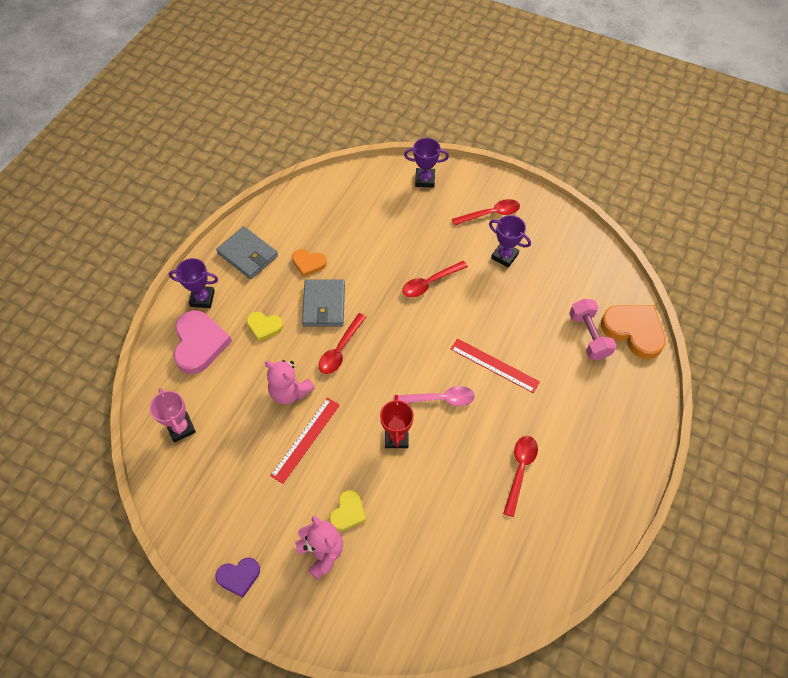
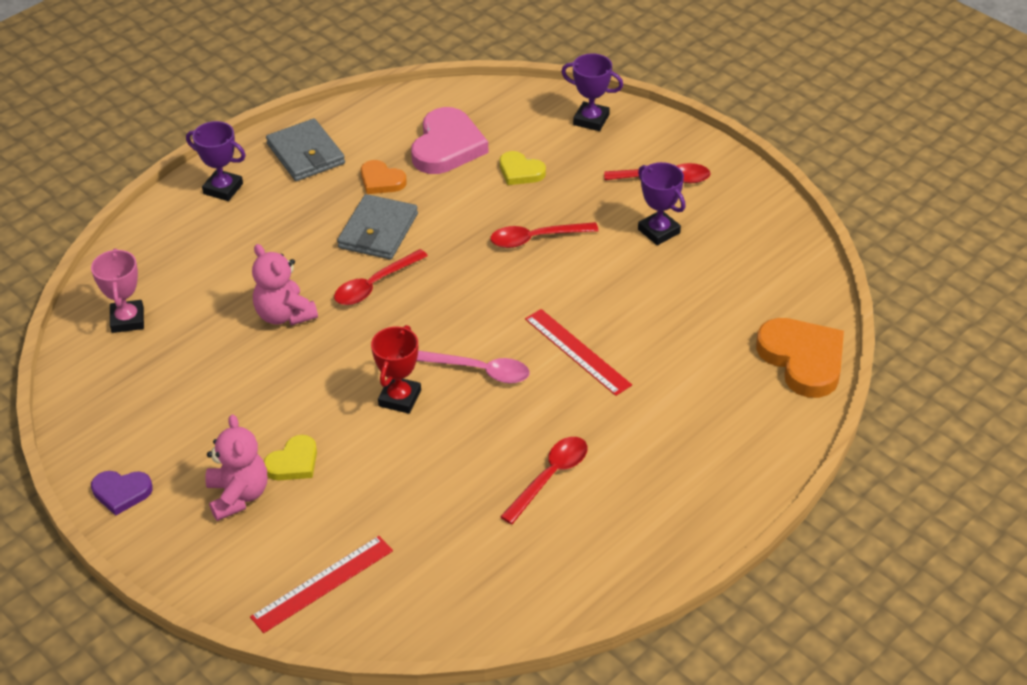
camera: 20 degrees right, 15 degrees down
pink heart [173,310,232,374] -> pink heart moved to [411,107,489,174]
yellow heart [246,312,283,342] -> yellow heart moved to [500,151,546,185]
red ruler [270,398,340,484] -> red ruler moved to [250,536,393,633]
pink dumbbell [569,299,617,360] -> none

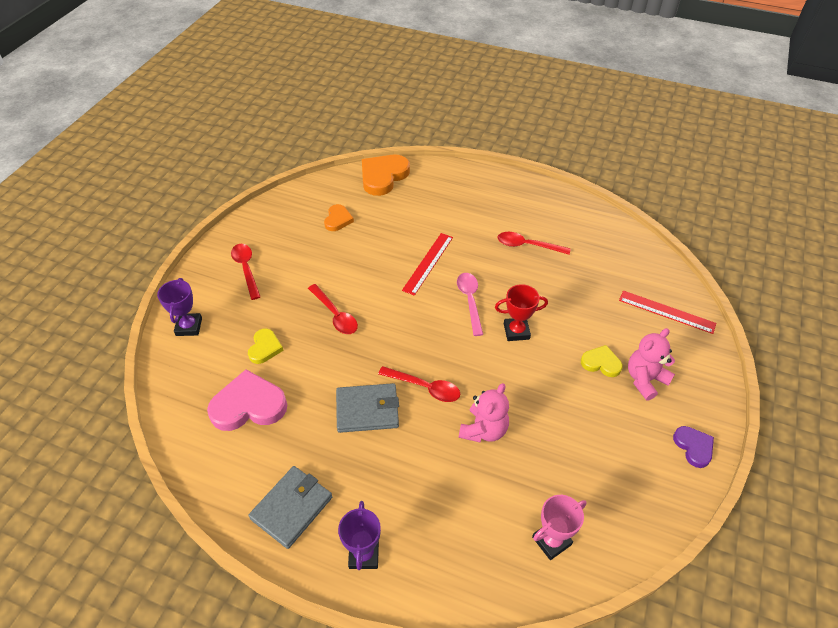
camera: 115 degrees left, 5 degrees up
orange heart [361,160,407,194] -> orange heart moved to [324,204,354,231]
purple trophy [638,162,686,245] -> none

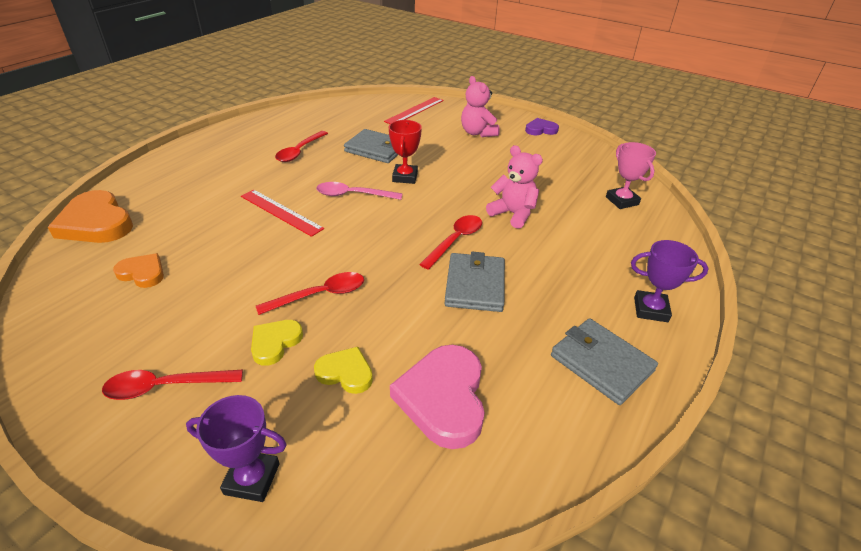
camera: 80 degrees left, 10 degrees down
yellow heart [581,345,623,377] -> yellow heart moved to [251,320,303,366]
none -> grey wallet [344,129,398,163]

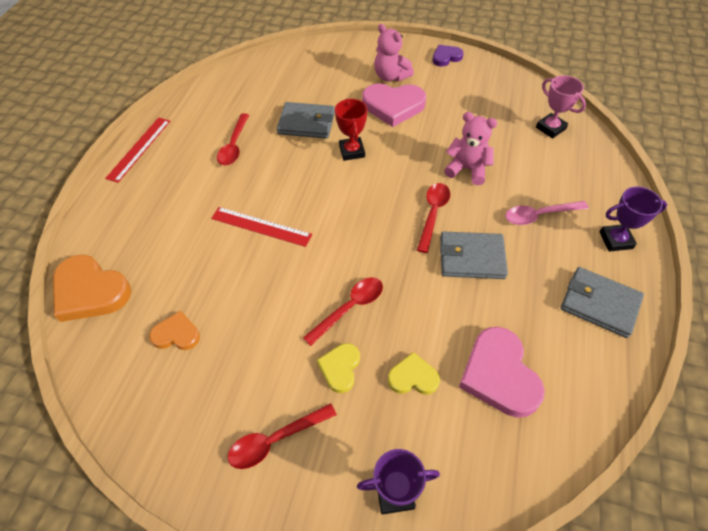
camera: 15 degrees left, 15 degrees up
pink spoon [316,182,402,200] -> pink spoon moved to [505,201,589,225]
red ruler [384,97,444,124] -> red ruler moved to [105,118,170,183]
grey wallet [444,252,505,312] -> grey wallet turned 75 degrees counterclockwise [440,232,508,279]
none -> pink heart [362,84,426,127]

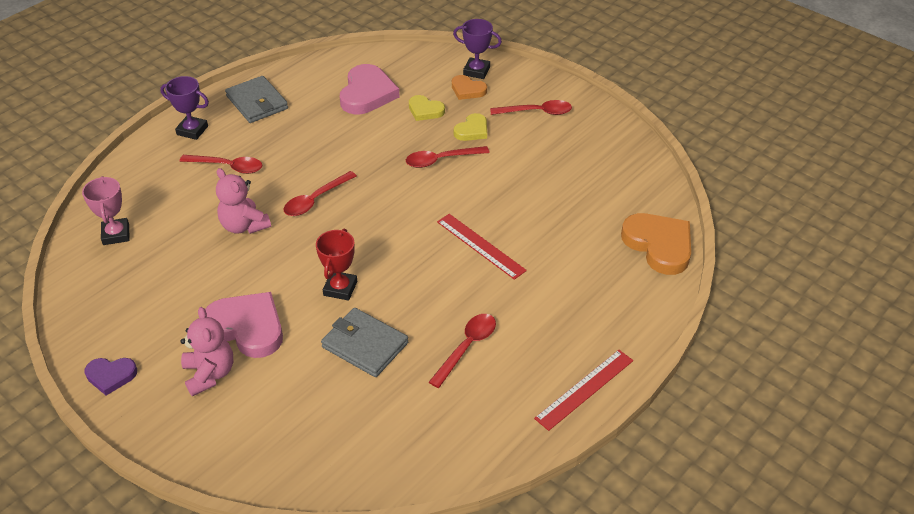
camera: 155 degrees left, 10 degrees down
orange heart [149,311,200,350] -> orange heart moved to [452,75,487,100]
grey wallet [440,232,508,279] -> none
pink spoon [505,201,589,225] -> red spoon [180,155,262,174]

